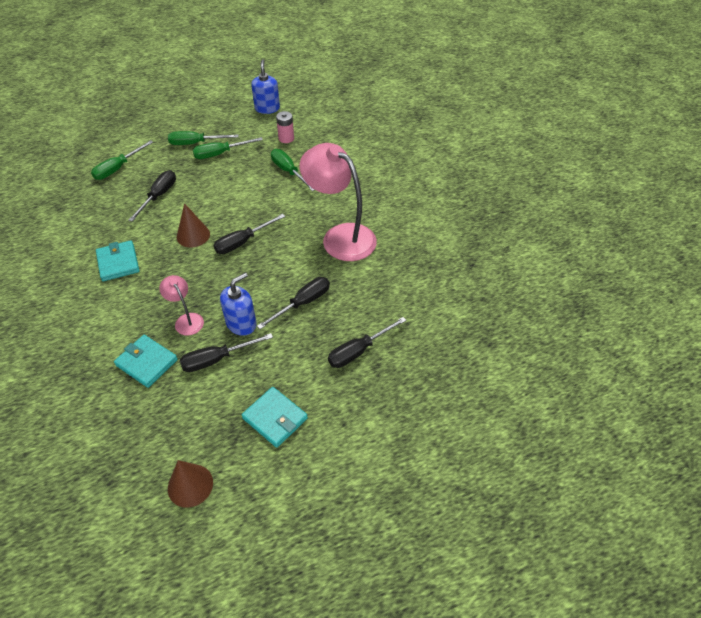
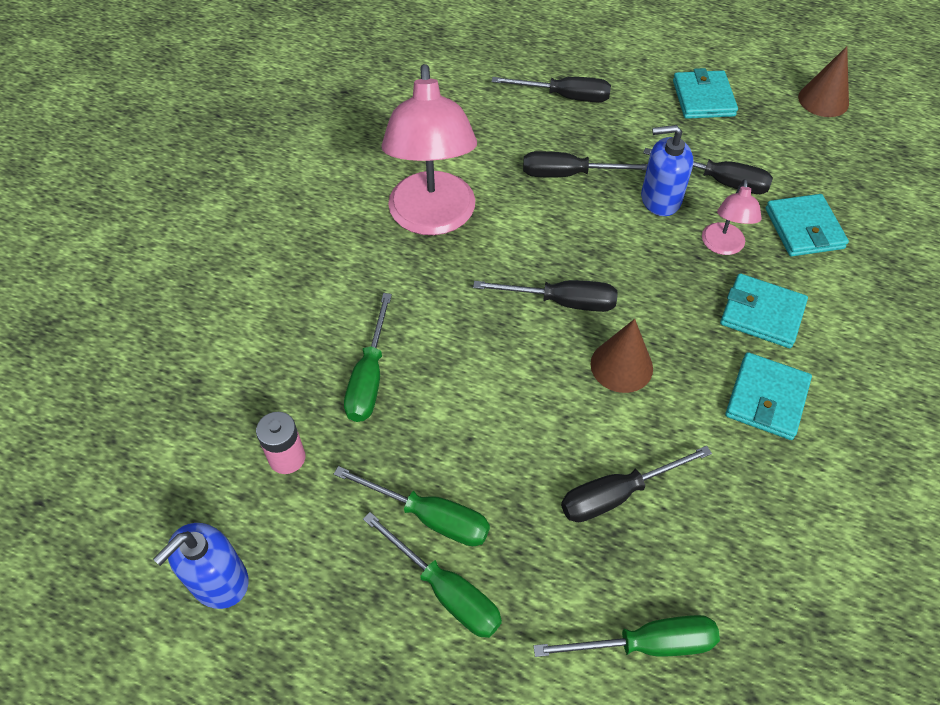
camera: 135 degrees left, 5 degrees up
none -> turquoise wallet [720,274,808,348]

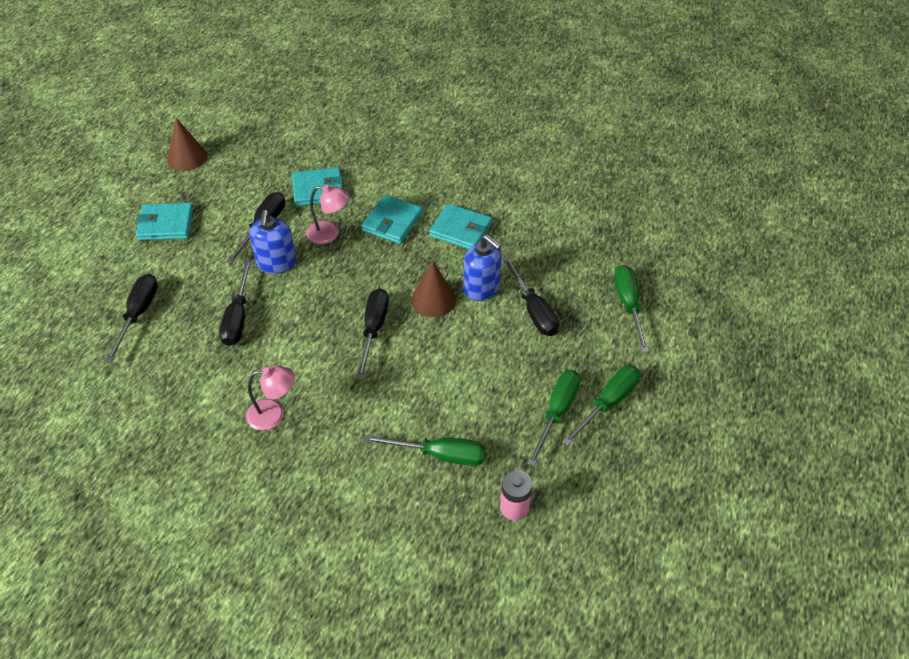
camera: 90 degrees left, 5 degrees down
blue soap dispenser [153,523,249,609] -> blue soap dispenser moved to [463,235,502,301]
pink lamp [381,64,477,235] -> pink lamp [246,365,295,430], size x0.48

